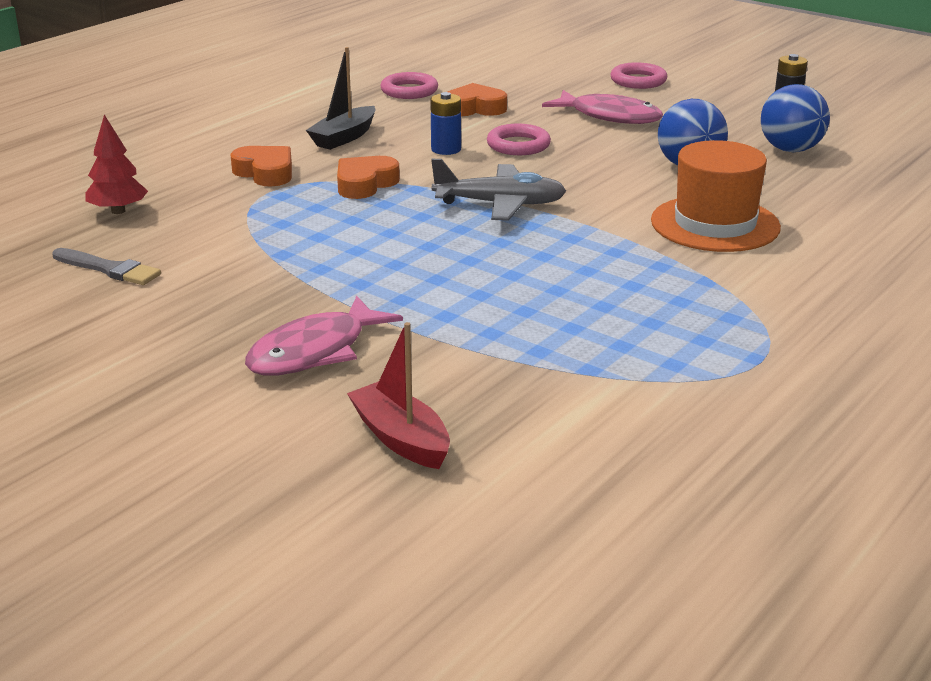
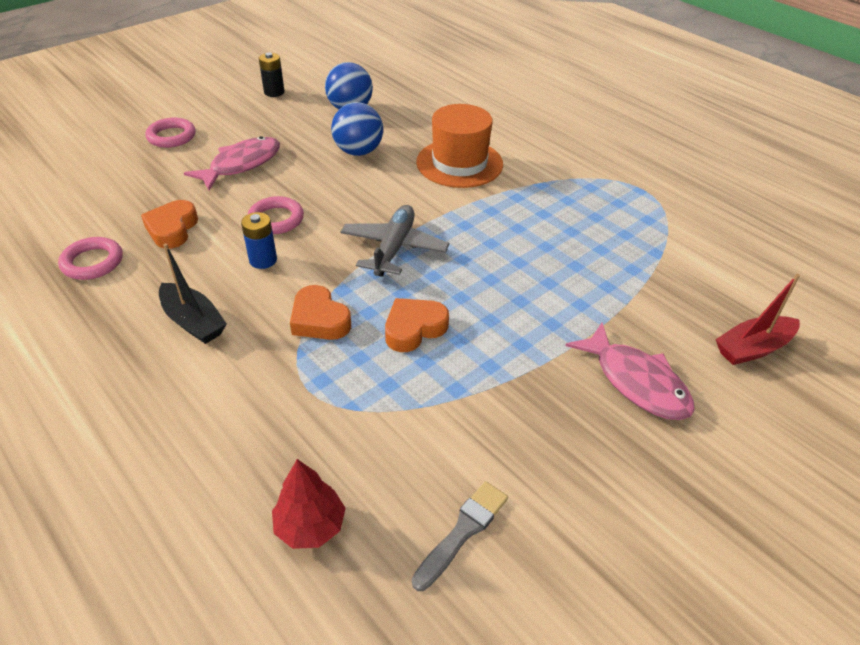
camera: 80 degrees left, 15 degrees up
orange heart [230,146,292,186] -> orange heart moved to [385,298,449,352]

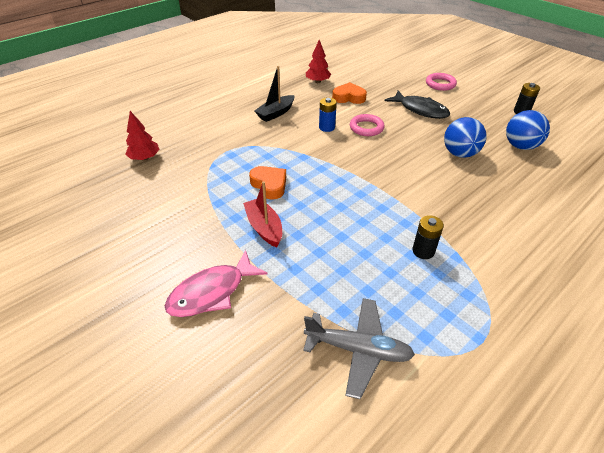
camera: 90 degrees right, 0 degrees up
pink ring [58,237,123,280] -> red tree [306,40,331,83]
pink fish [184,136,280,190] -> black fish [385,91,450,119]
orange heart [290,285,351,340] -> none
grey plane [340,205,449,277] -> grey plane moved to [303,298,415,399]
grey brush [412,481,508,591] -> none
orange hat [416,104,503,188] -> none
red boat [715,274,800,365] -> red boat moved to [243,181,282,247]
none -> black battery [413,215,444,259]

